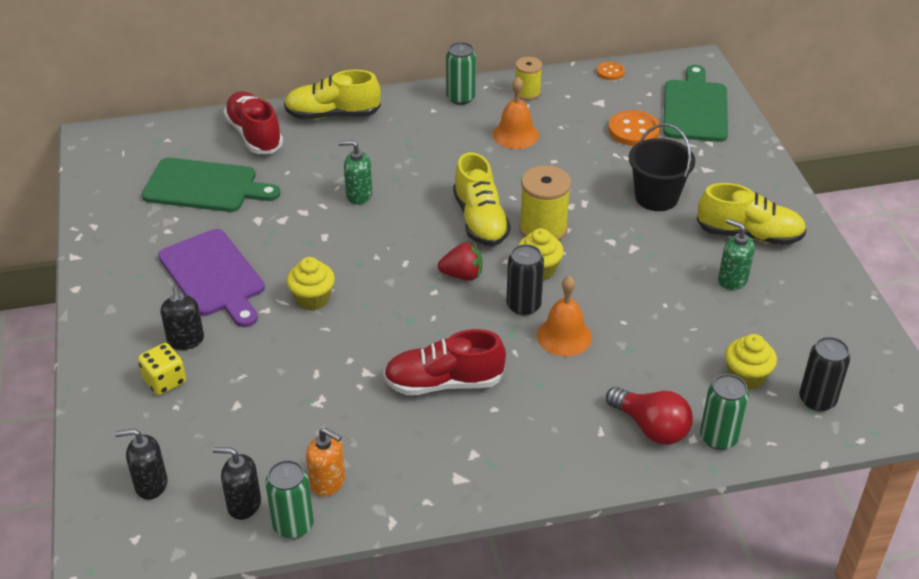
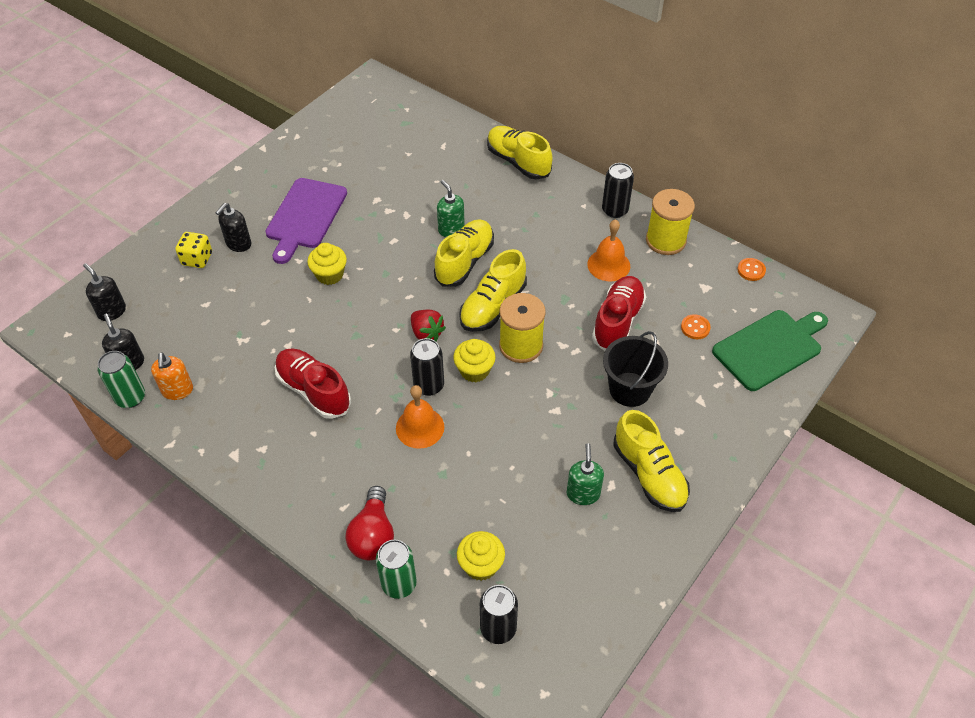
camera: 50 degrees right, 10 degrees up
green cutting board [142,158,280,212] -> none
red shoe [223,91,283,154] -> red shoe moved to [592,276,646,351]
green can [446,42,476,105] -> black can [602,163,634,218]
yellow spool [515,57,542,100] -> yellow spool [646,189,695,255], size x1.61
orange button [608,110,660,146] -> orange button [681,314,711,339], size x0.57
none -> yellow shoe [434,219,494,287]

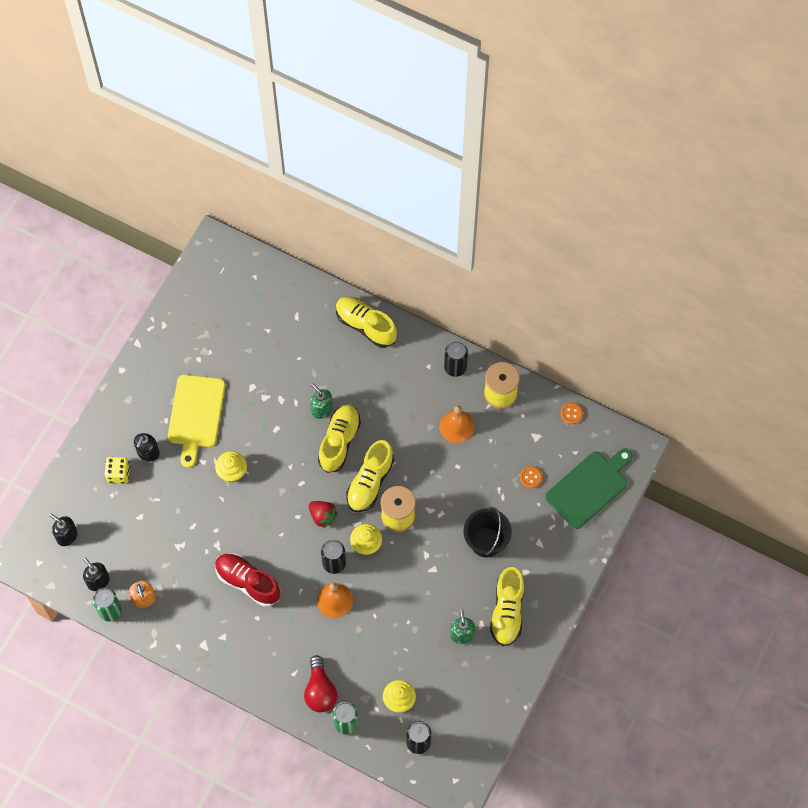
camera: 10 degrees left, 15 degrees up
purple cutting board [265,178,347,264] -> yellow cutting board [168,375,225,468]
red shoe [592,276,646,351] -> none
yellow shoe [613,410,690,512] -> yellow shoe turned 45 degrees clockwise [490,567,524,646]

